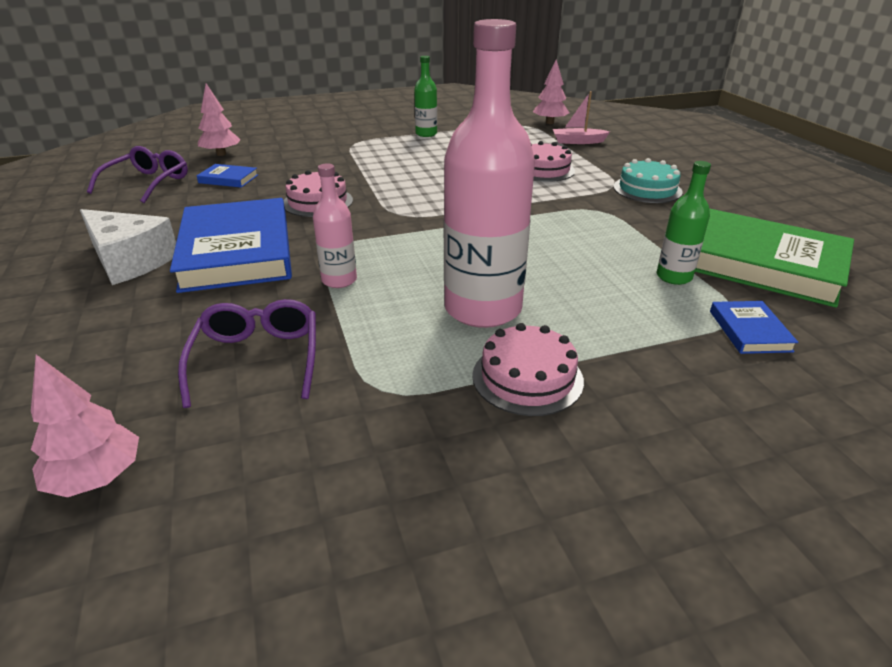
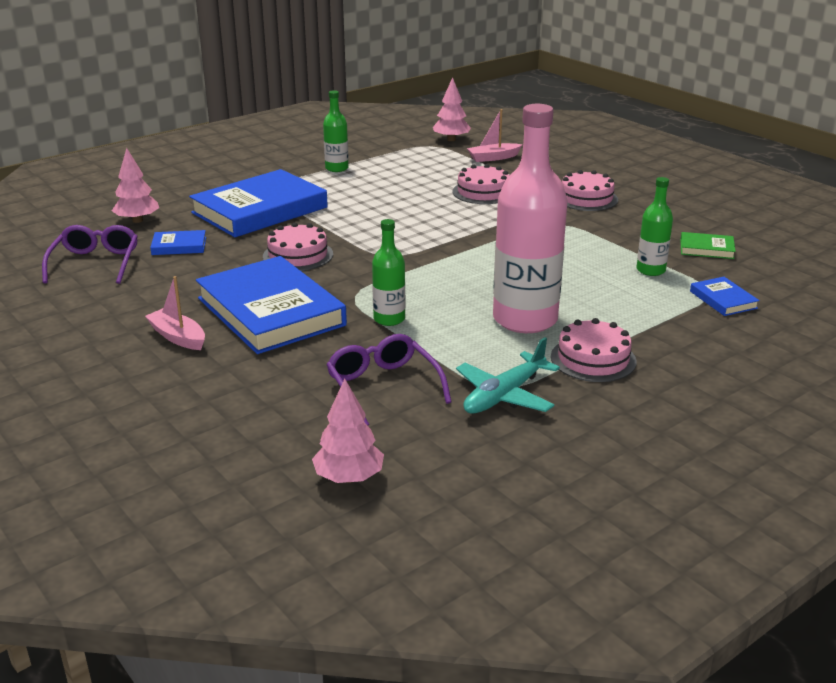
camera: 20 degrees left, 5 degrees down
white cheese [80,209,176,285] -> pink boat [145,276,205,350]
pink bottle [313,163,357,288] -> green bottle [372,219,405,326]
turquoise cake [613,158,683,203] -> pink cake [562,170,618,211]
green book [695,208,854,308] -> green book [680,232,736,259], size x0.43
none -> blue book [189,169,328,237]
none -> turquoise plane [456,337,560,414]

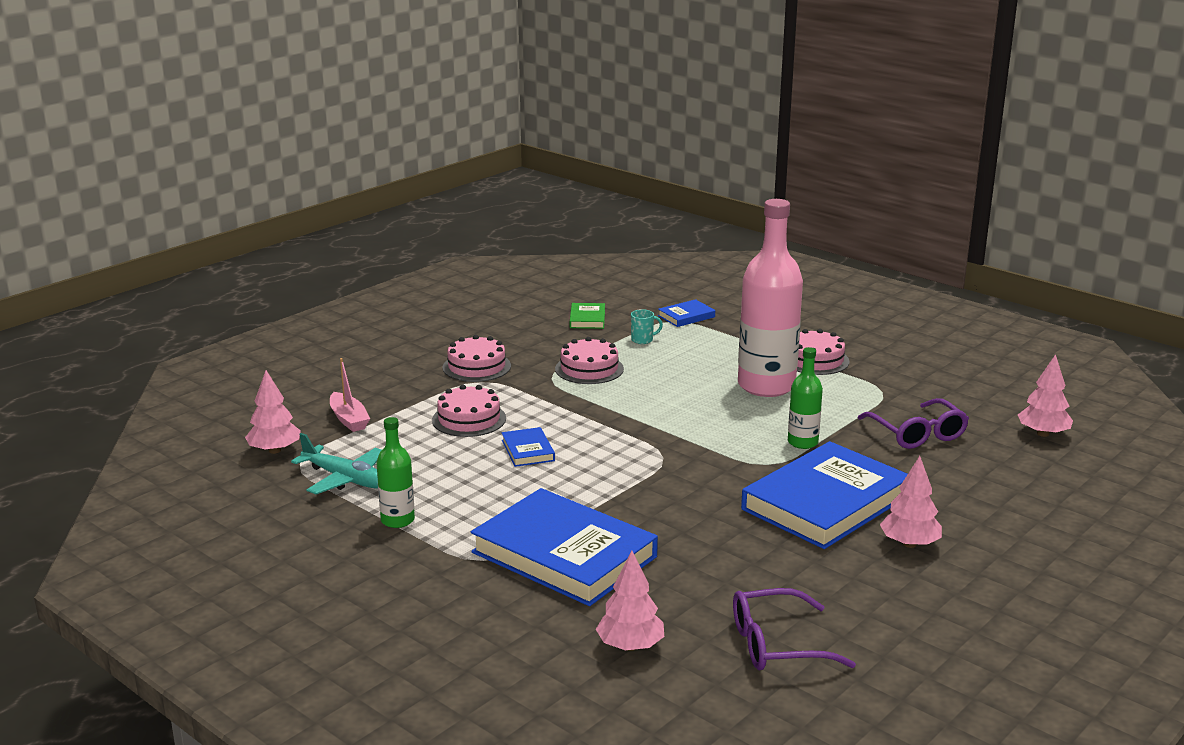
camera: 100 degrees left, 5 degrees down
pink boat [145,276,205,350] -> pink tree [880,456,942,548]
blue book [150,230,206,255] -> blue book moved to [502,427,555,467]
pink cake [263,222,333,271] -> pink cake moved to [555,337,624,384]
purple glasses [326,334,452,426] -> purple glasses turned 75 degrees counterclockwise [858,398,969,449]
turquoise plane [456,337,560,414] -> turquoise plane moved to [291,433,381,494]
green bottle [636,177,673,276] -> turquoise mug [631,309,663,344]

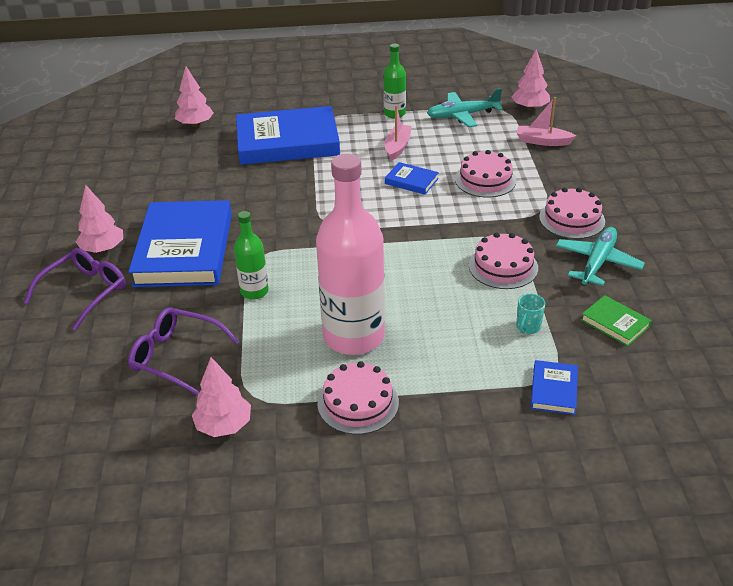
camera: 135 degrees right, 15 degrees up
purple glasses [733,588,856,670] -> purple glasses moved to [24,248,126,331]
pink tree [1018,354,1073,437] -> pink tree moved to [192,357,251,437]
none -> pink boat [385,105,412,161]
none -> turquoise plane [556,227,645,286]

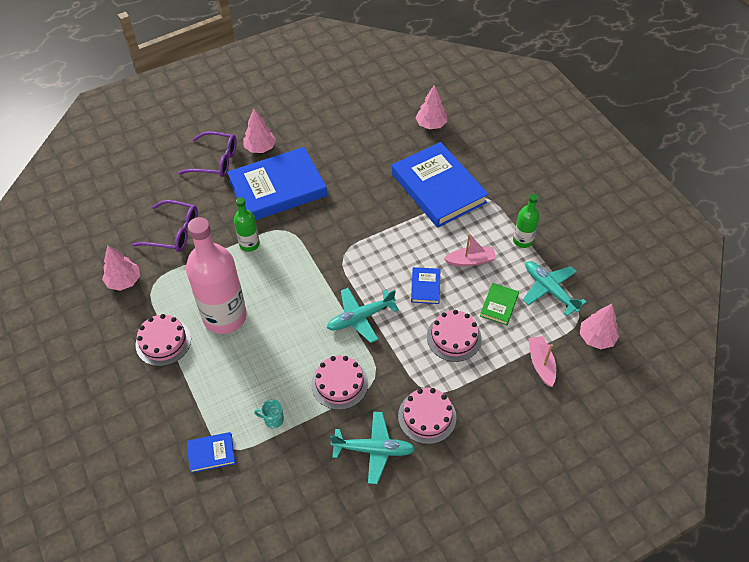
camera: 65 degrees right, 15 degrees up
purple glasses [128,307,240,396] -> purple glasses turned 105 degrees clockwise [133,200,198,252]
green book [581,295,652,346] -> green book moved to [480,283,519,325]
none -> turquoise plane [327,288,399,343]

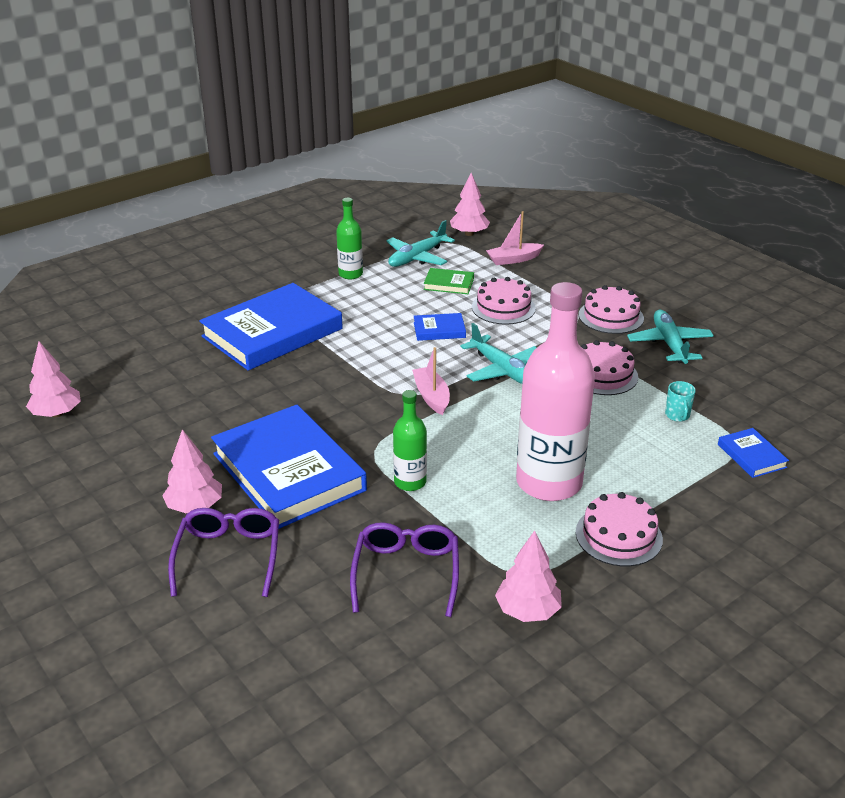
camera: 100 degrees left, 20 degrees down
pink tree [416,85,447,129] -> pink tree moved to [26,342,81,417]
pink boat [444,234,496,267] -> pink boat moved to [412,347,450,415]

